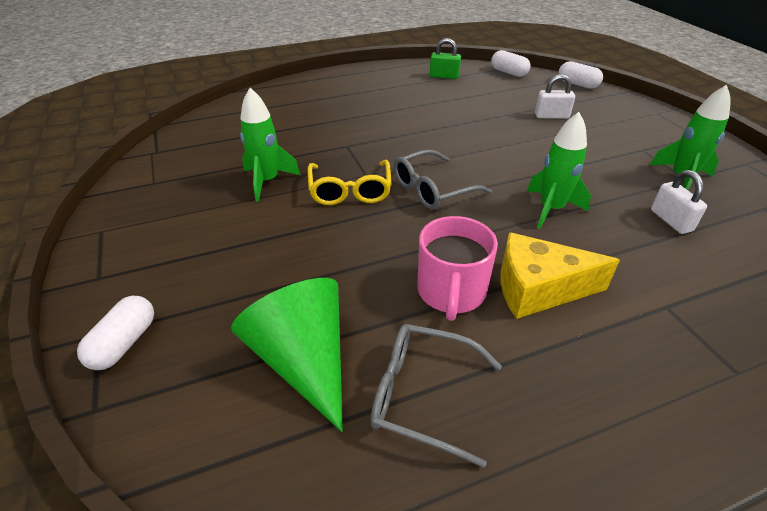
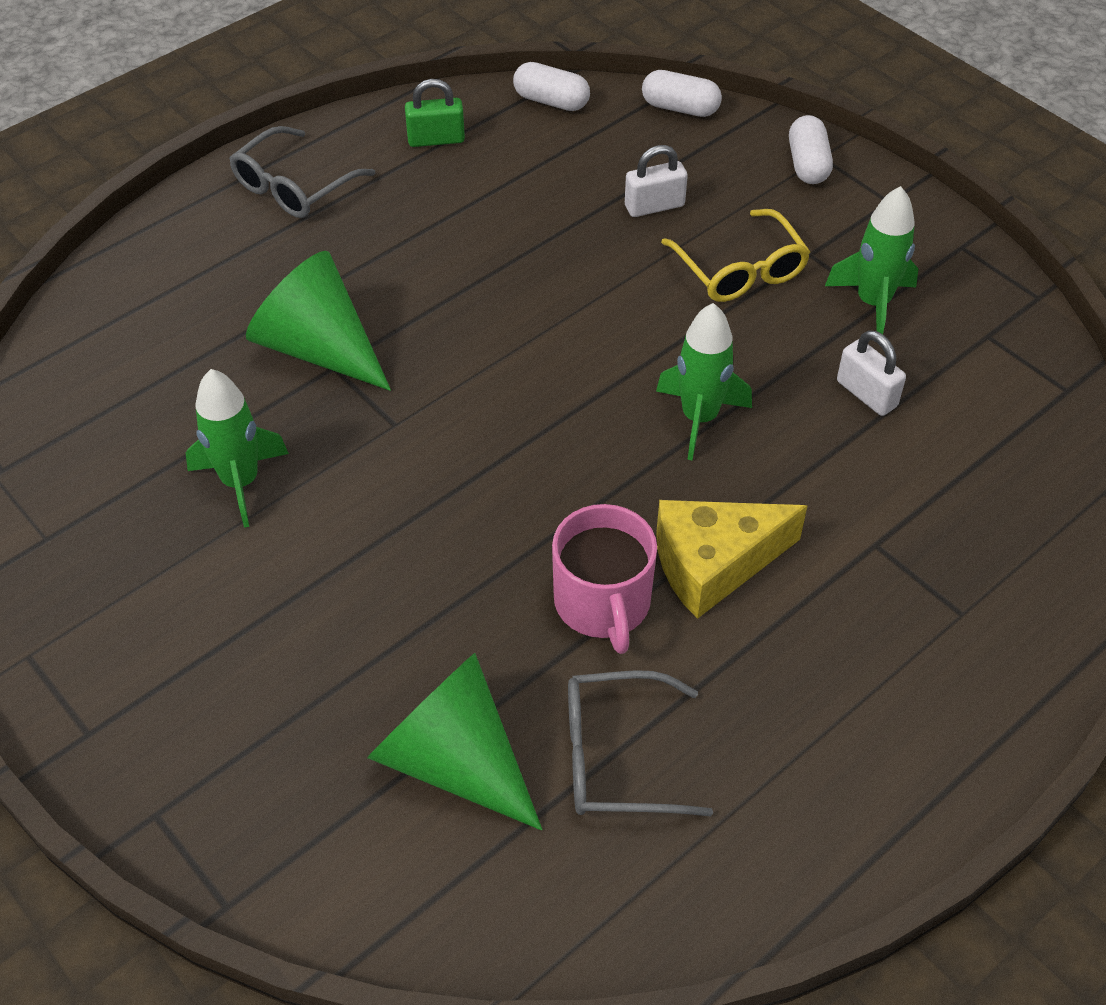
camera: 20 degrees left, 10 degrees up
white capsule [77,296,154,370] -> white capsule moved to [789,115,833,184]
yellow glasses [307,160,391,205] -> yellow glasses moved to [661,209,810,302]
grey glasses [394,149,492,210] -> grey glasses moved to [229,126,376,218]
none -> green cone [246,251,391,391]

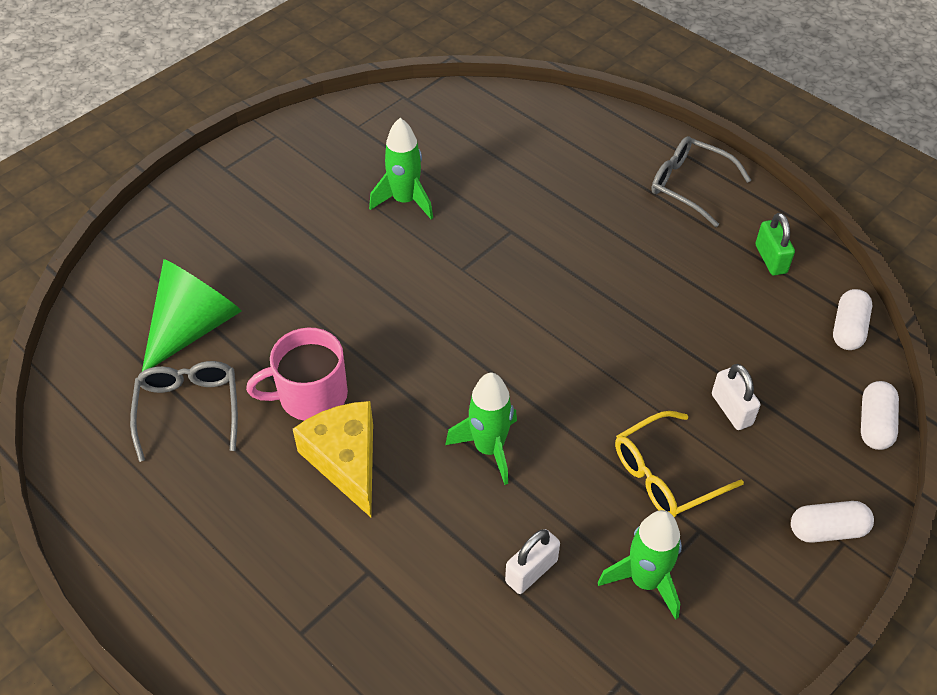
camera: 85 degrees right, 0 degrees up
green cone [246,251,391,391] -> none

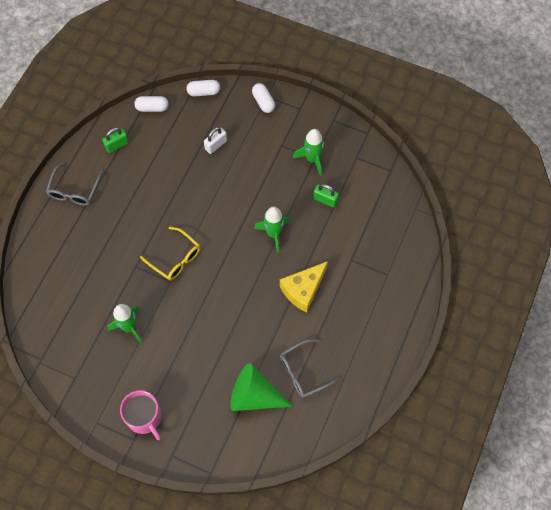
camera: 110 degrees left, 15 degrees up
pink mug [246,328,348,421] -> pink mug moved to [120,390,162,440]
white padlock [505,529,560,594] -> green padlock [313,184,339,208]
yellow glasses [615,411,744,518] -> yellow glasses moved to [140,227,200,281]

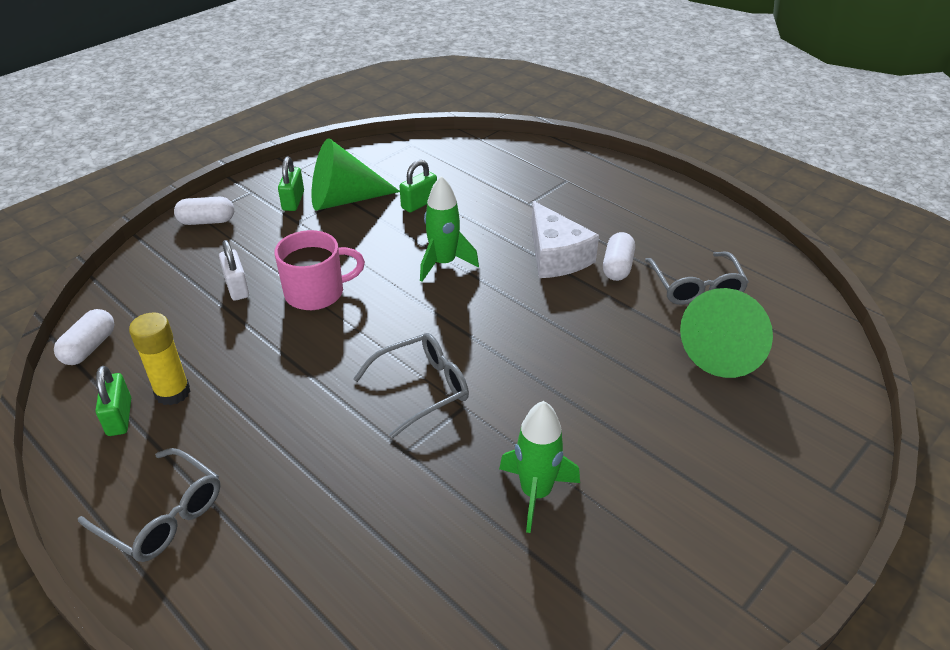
camera: 70 degrees left, 25 degrees down
pink mug [120,390,162,440] -> pink mug moved to [275,230,365,310]
yellow glasses [140,227,200,281] -> grey glasses [353,333,469,438]
white capsule [186,80,220,96] -> white capsule moved to [603,232,635,281]
yellow cheese [280,261,328,312] -> white cheese [531,201,599,278]
green rocket [293,129,324,176] -> green cone [311,138,400,211]
none -> yellow glue stick [129,312,190,406]
none -> green padlock [278,157,304,211]

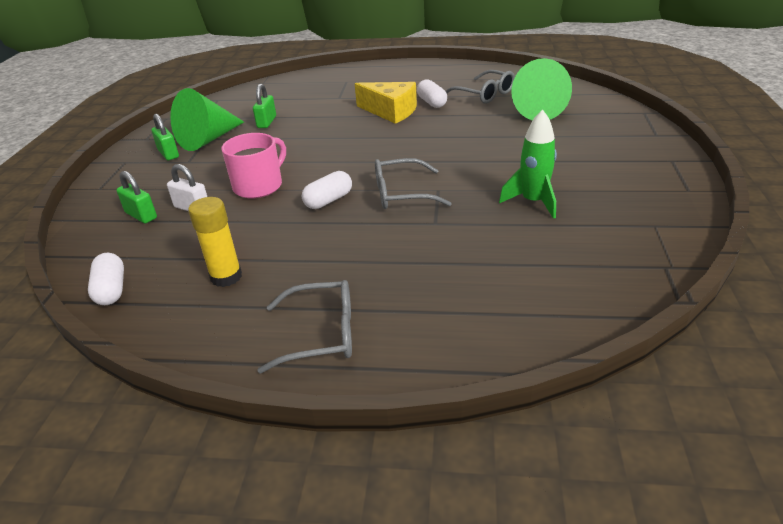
camera: 35 degrees left, 5 degrees down
green padlock [96,366,131,436] -> green padlock moved to [116,171,157,223]
white capsule [174,196,234,225] -> white capsule moved to [302,171,352,209]
grey glasses [353,333,469,438] -> grey glasses turned 120 degrees counterclockwise [375,158,452,209]
green rocket [420,176,479,281] -> none
white cheese [531,201,599,278] -> yellow cheese [355,82,417,124]

